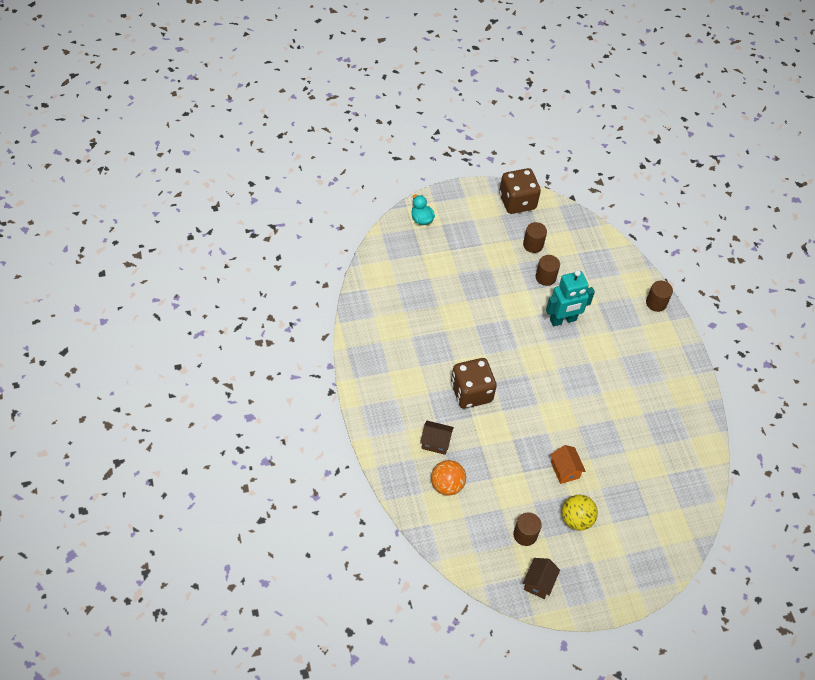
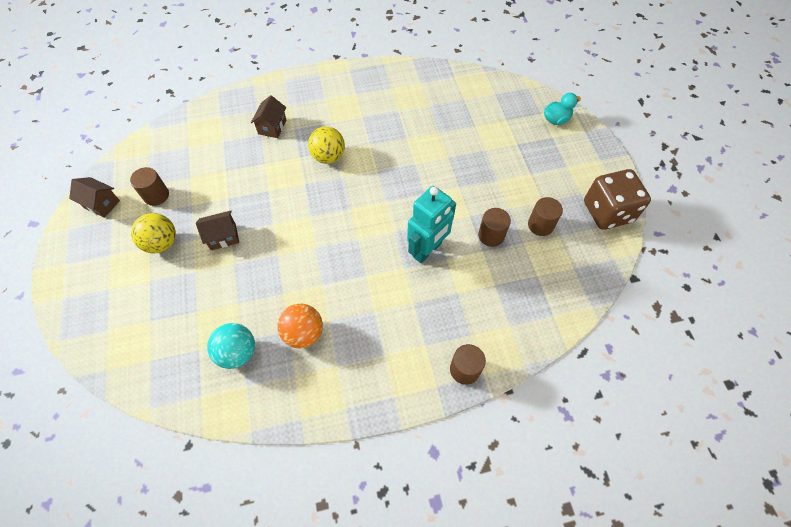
camera: 95 degrees right, 5 degrees up
orange ball [431,460,466,496] -> orange ball moved to [278,304,323,348]
brown dice [451,358,497,409] -> yellow ball [308,126,345,164]
turquoise robot [546,270,595,326] -> turquoise robot turned 120 degrees counterclockwise [407,186,456,263]
orange house [550,445,586,484] -> brown house [196,211,239,250]
none -> turquoise ball [207,323,255,369]

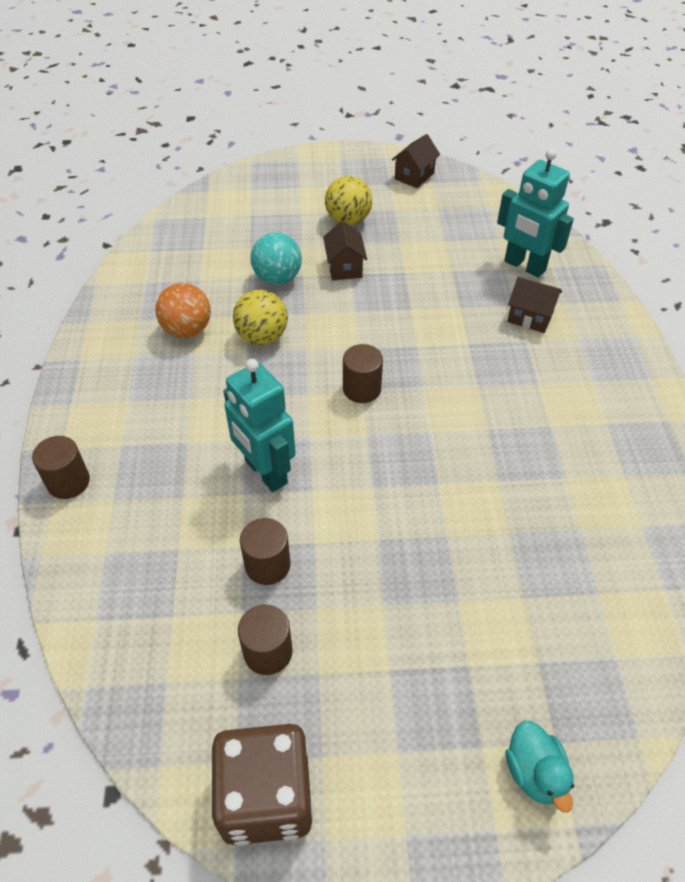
camera: 100 degrees right, 10 degrees down
brown cylinder [130,167,169,206] -> brown cylinder moved to [343,344,383,403]
turquoise ball [207,323,255,369] -> turquoise ball moved to [250,232,302,285]
yellow ball [308,126,345,164] -> yellow ball moved to [233,290,288,345]
none -> turquoise robot [497,149,574,278]

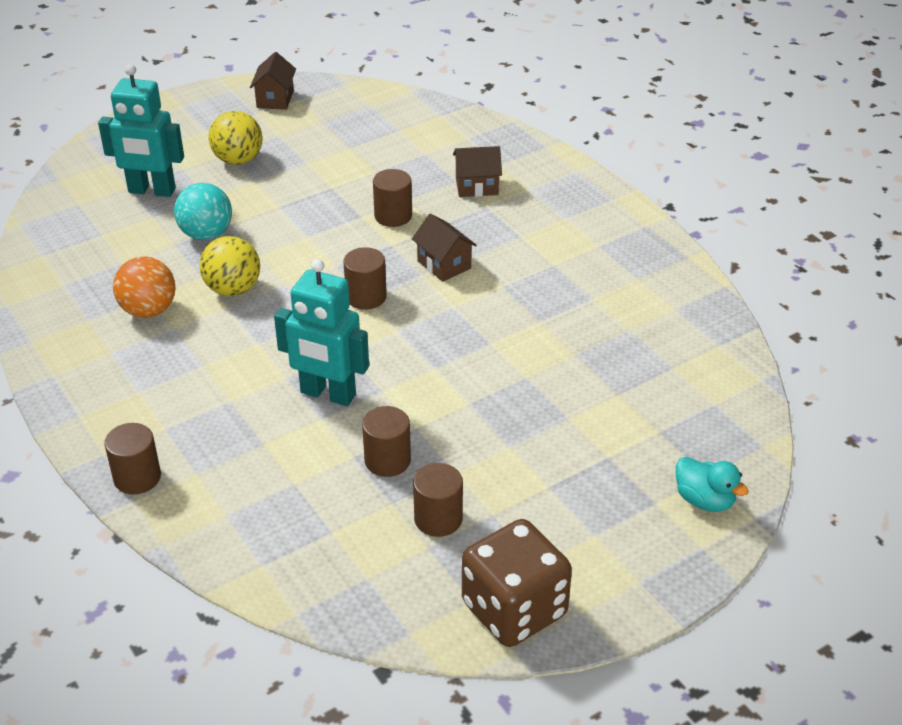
camera: 30 degrees left, 10 degrees down
brown house [323,221,367,280] -> brown house moved to [412,213,477,282]
turquoise robot [497,149,574,278] -> turquoise robot moved to [98,64,184,197]
none -> brown cylinder [373,169,412,227]

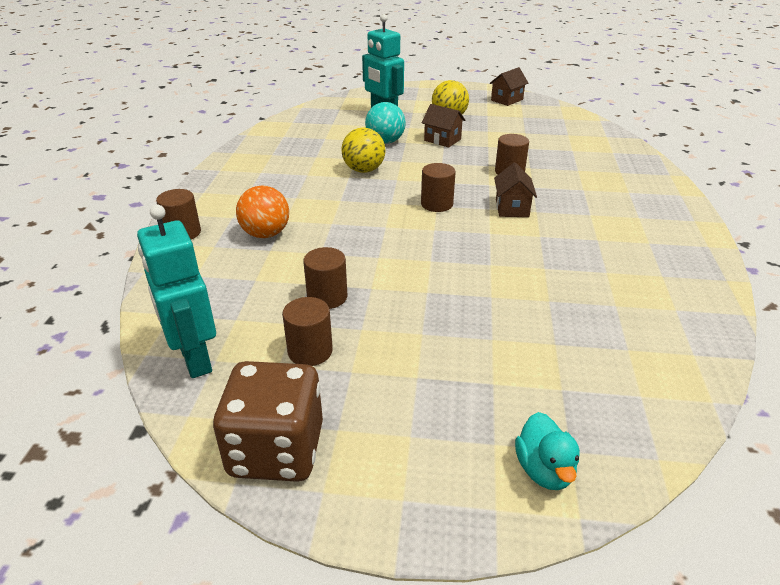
camera: 40 degrees right, 5 degrees down
orange ball [113,256,175,318] -> orange ball moved to [236,186,289,238]
turquoise robot [274,259,369,406] -> turquoise robot moved to [137,205,216,378]
brown house [453,146,502,197] -> brown house moved to [422,104,466,147]

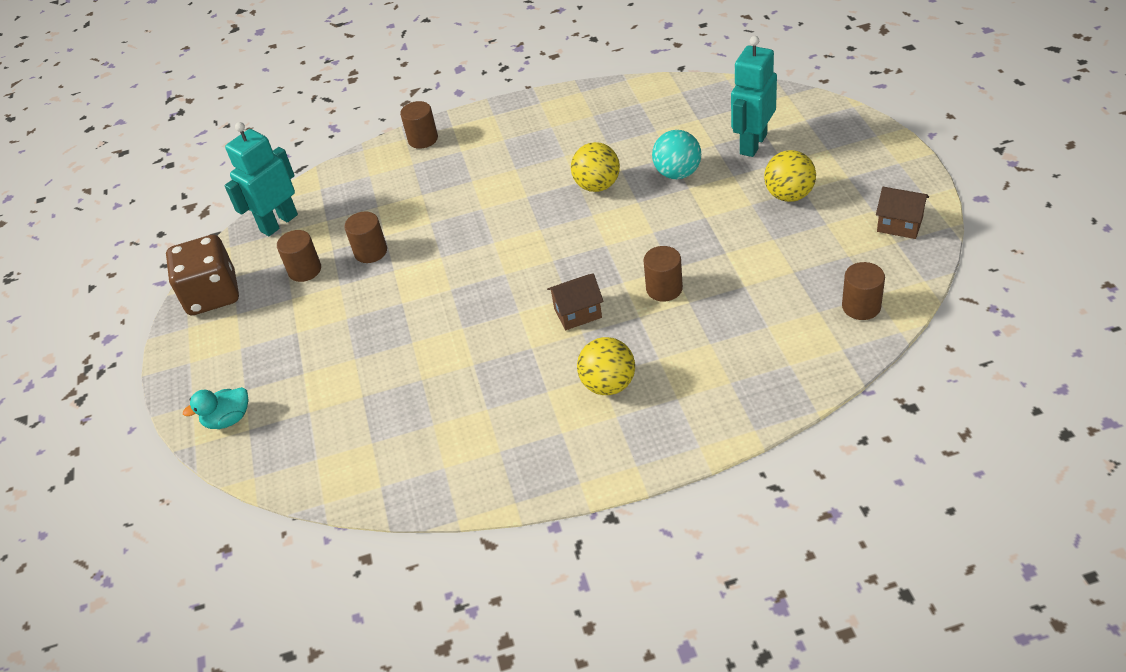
camera: 75 degrees right, 10 degrees up
orange ball [236,186,289,238] -> none
brown cylinder [421,163,456,212] -> brown cylinder moved to [842,262,885,320]
brown house [422,104,466,147] -> none
none -> yellow ball [577,337,635,395]

